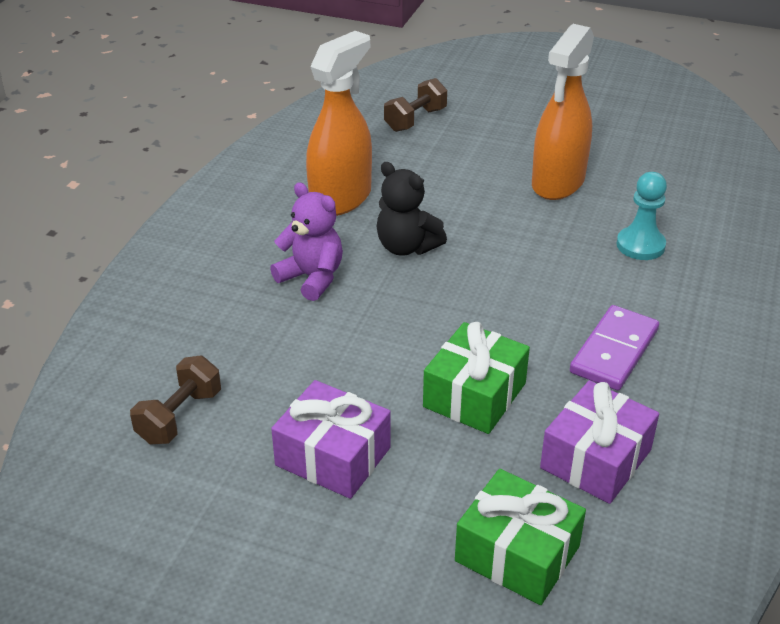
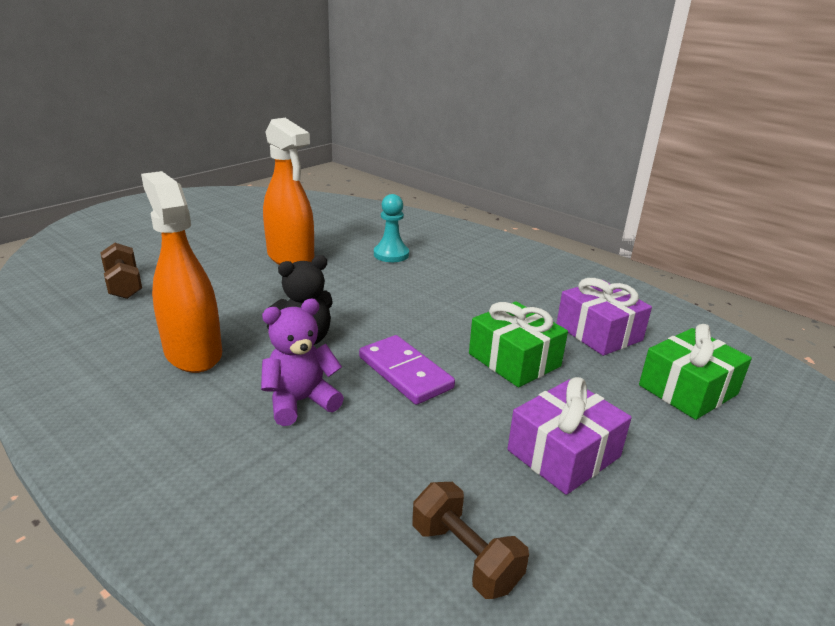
camera: 70 degrees left, 10 degrees down
purple domino [570,305,659,390] -> purple domino moved to [359,335,455,405]

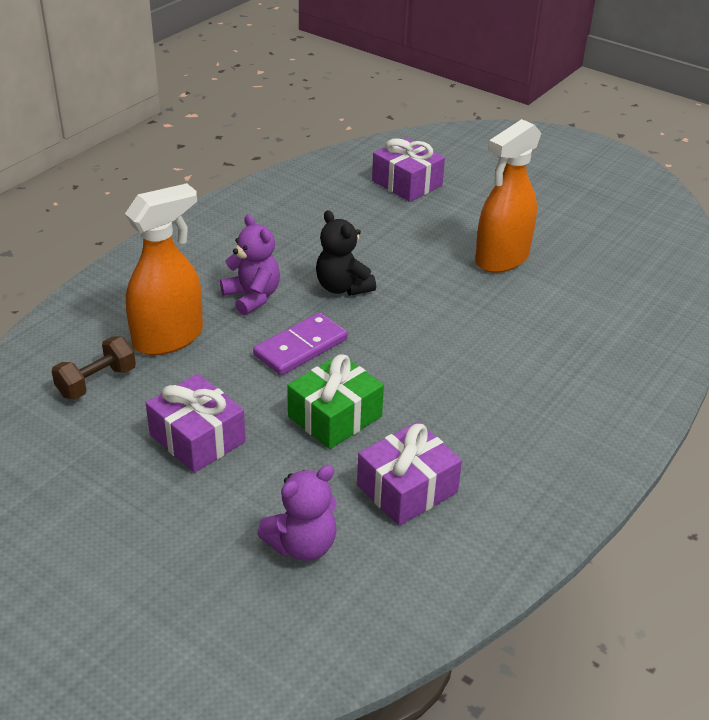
camera: 85 degrees right, 10 degrees up
brown dumbbell [100,243,142,299] -> purple gift [372,138,445,202]
orange spray bottle [141,171,222,373] -> orange spray bottle moved to [125,183,203,355]
turquoise pawn [374,194,409,262] -> none
green gift [639,324,752,420] -> purple teddy bear [257,465,337,561]

